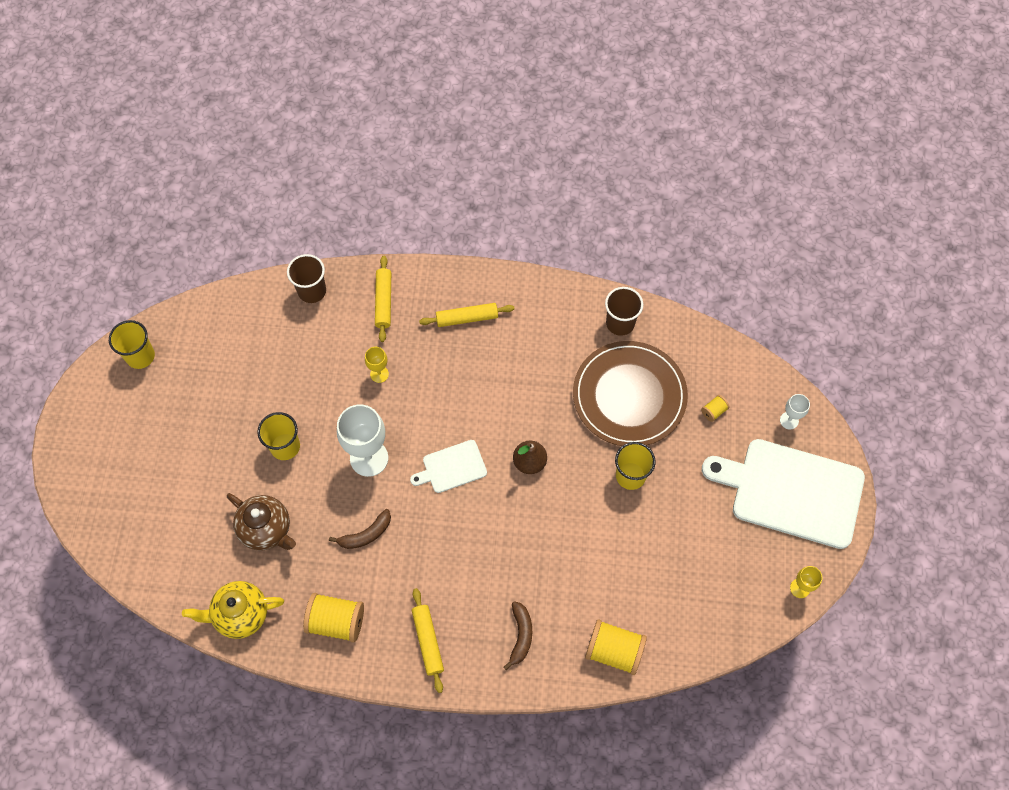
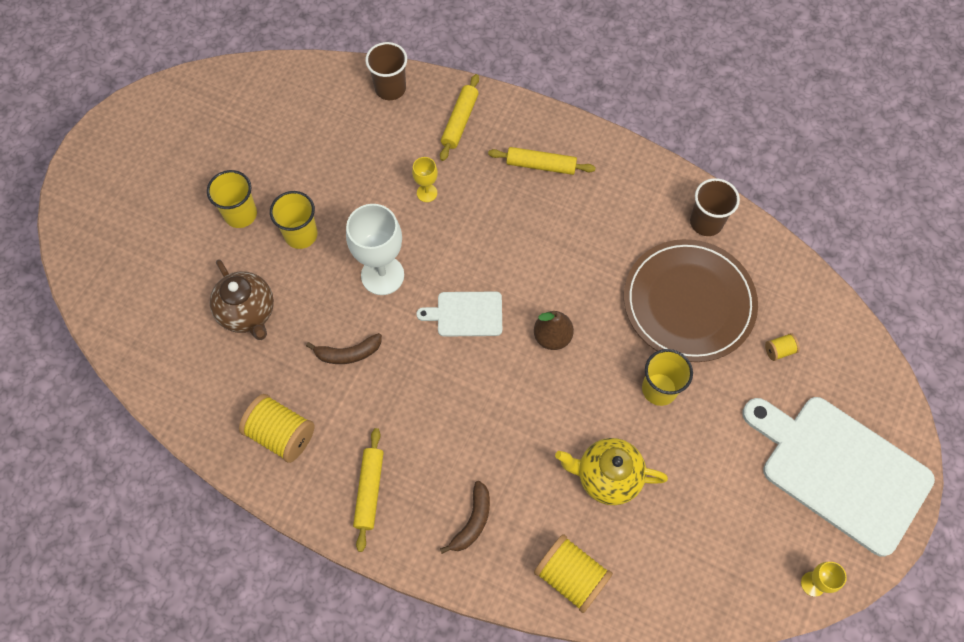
camera: 20 degrees right, 0 degrees up
yellow cup [109,320,155,369] -> yellow cup moved to [207,170,257,228]
yellow teapot [182,581,284,639] -> yellow teapot moved to [555,438,668,505]
white goblet [780,394,810,430] -> none

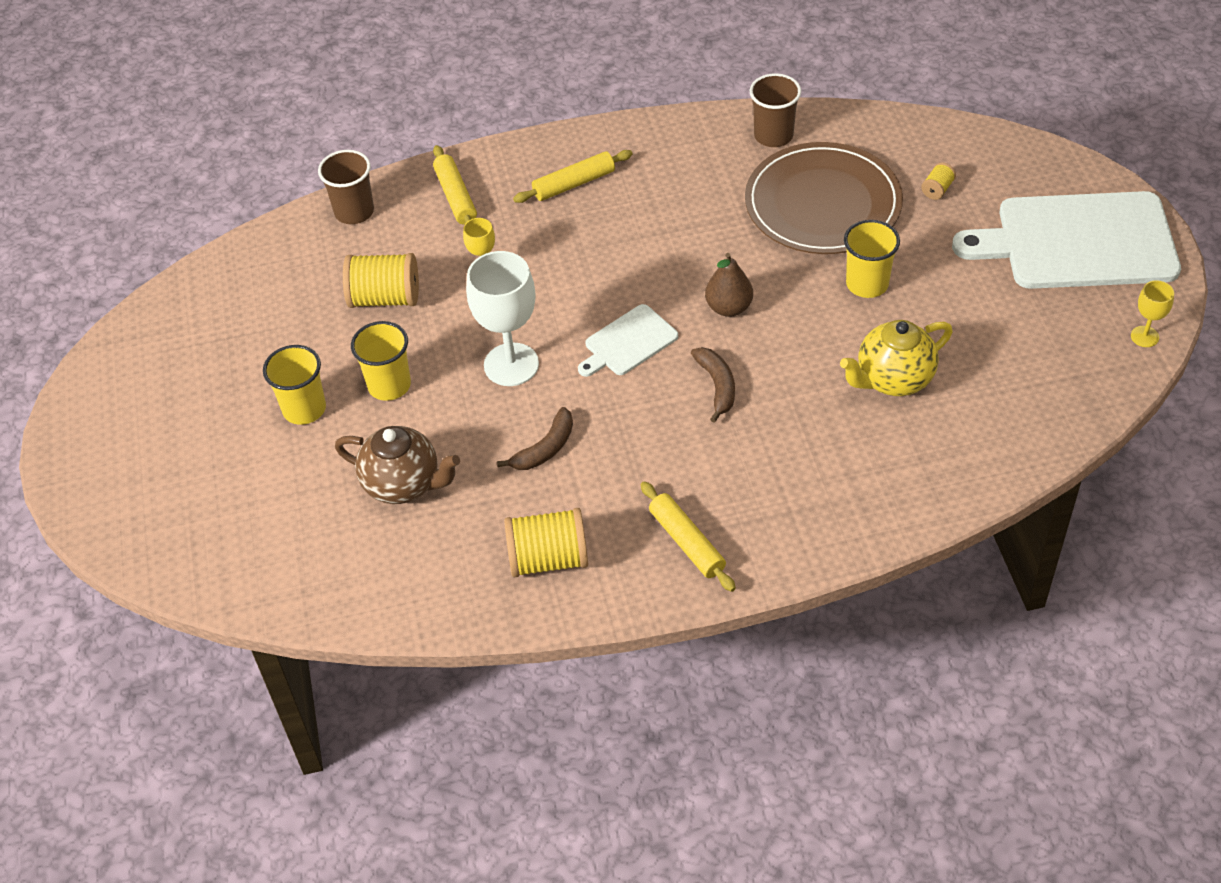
camera: 35 degrees left, 15 degrees down
brown banana [440,481,490,554] -> brown banana moved to [691,347,735,423]
yellow spool [534,534,613,613] -> yellow spool moved to [343,253,419,308]

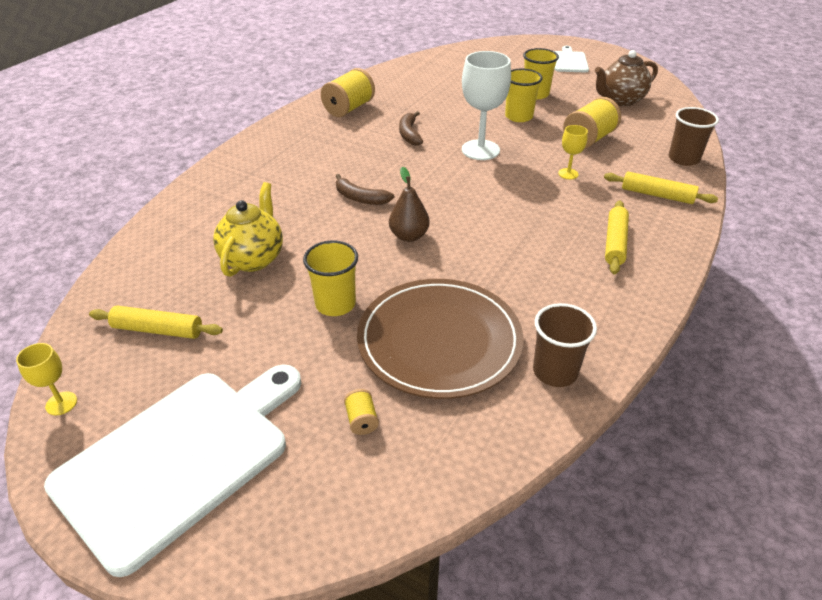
camera: 130 degrees right, 10 degrees down
brown teapot [335,426,460,504] -> brown teapot moved to [595,50,658,106]
white cutting board [578,304,678,377] -> white cutting board moved to [554,46,589,72]
yellow rolling pin [640,481,736,592] -> yellow rolling pin moved to [89,306,223,339]

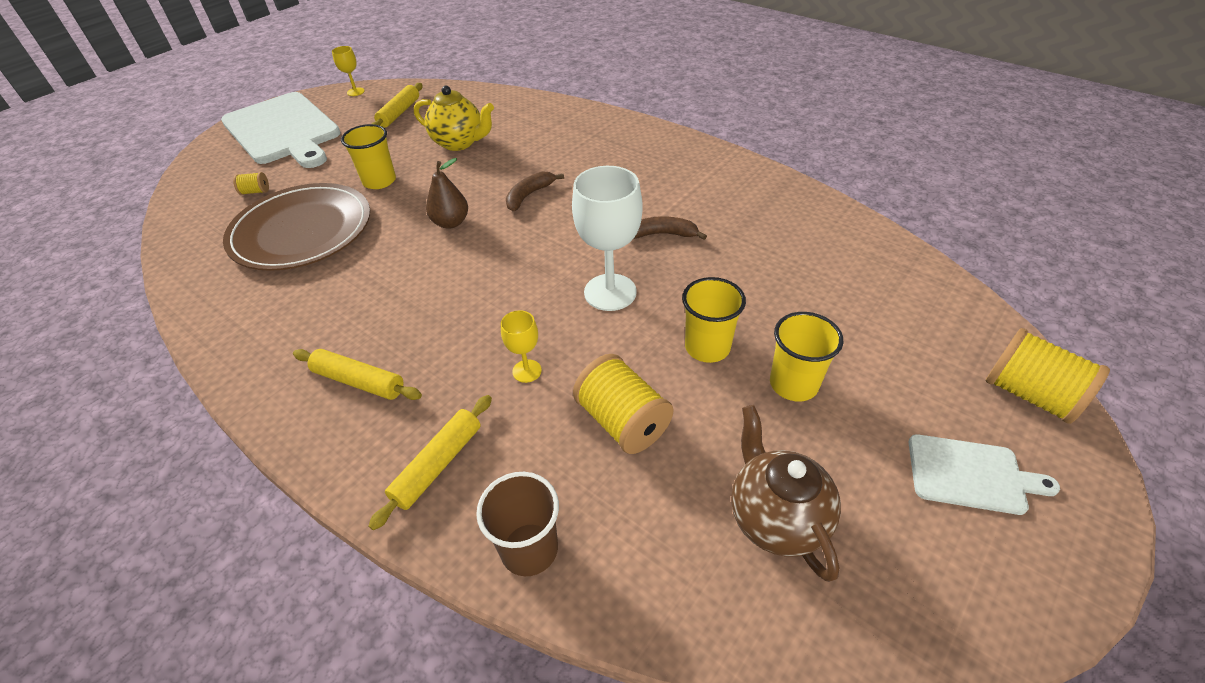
camera: 100 degrees right, 5 degrees up
yellow spool [321,68,375,117] -> yellow spool moved to [986,328,1110,424]
brown cup [533,303,597,387] -> none

